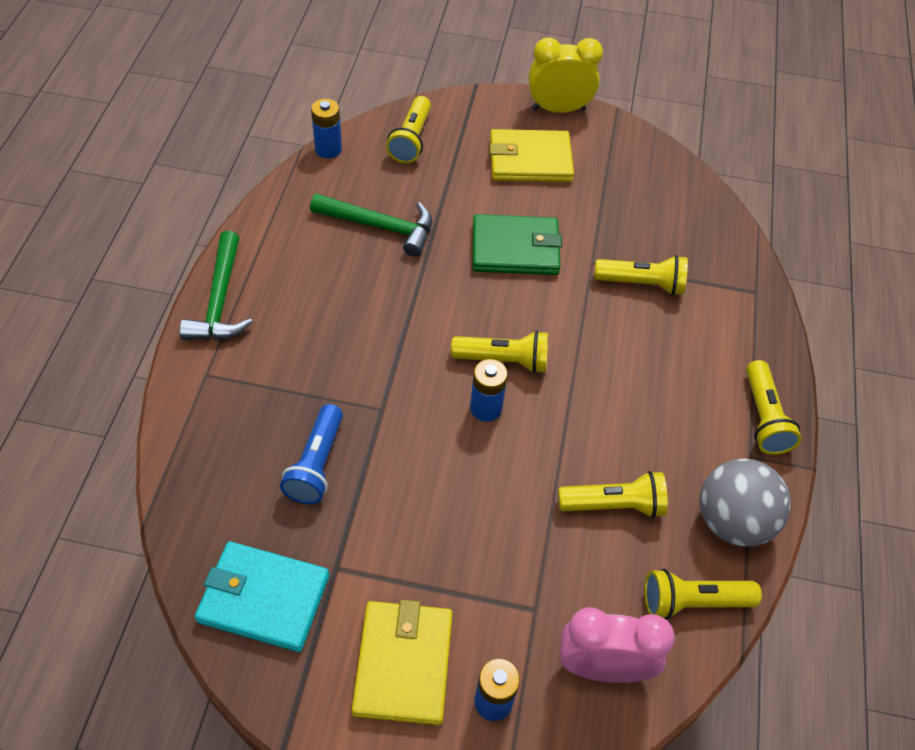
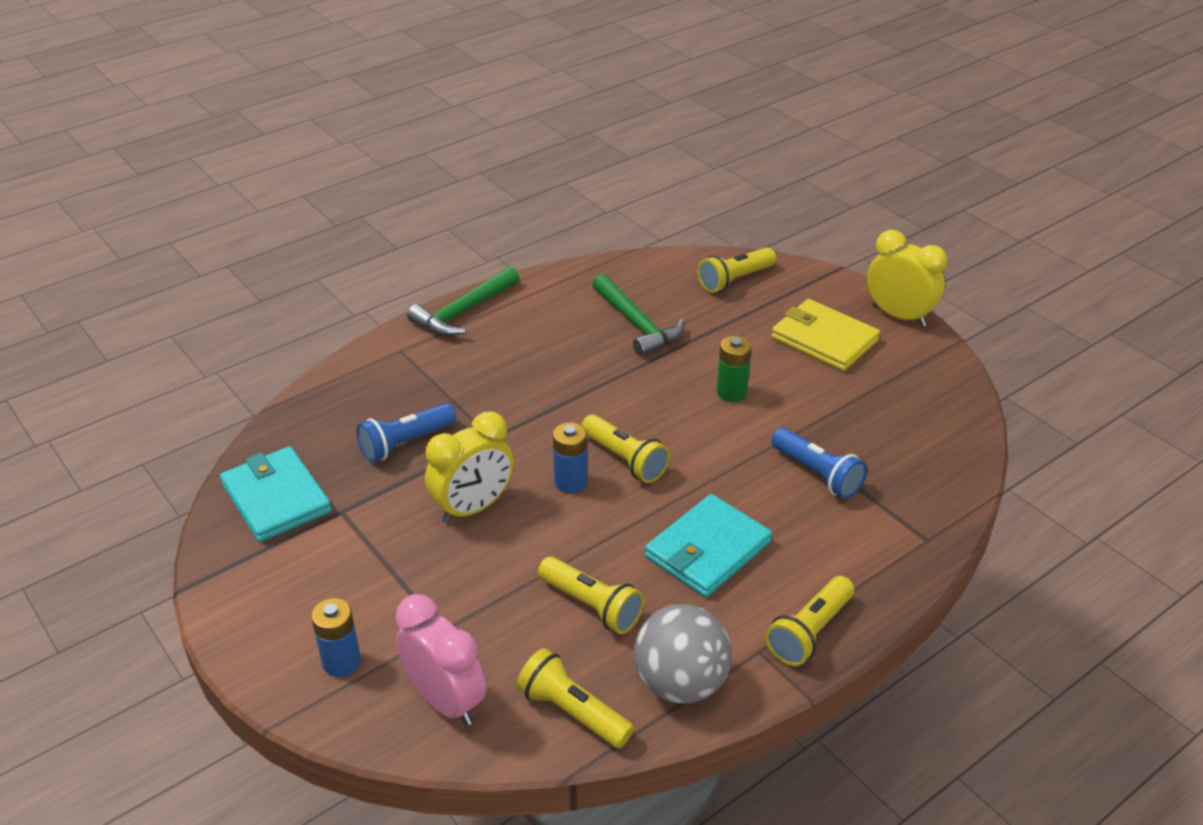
camera: 45 degrees right, 15 degrees down
blue battery [311,99,342,158] -> none
yellow wallet [352,600,453,725] -> none
green wallet [473,214,562,275] -> green battery [717,336,752,402]
yellow flashlight [594,255,688,295] -> blue flashlight [771,428,867,499]
none -> yellow clock [425,411,514,523]
none -> turquoise wallet [645,494,772,597]

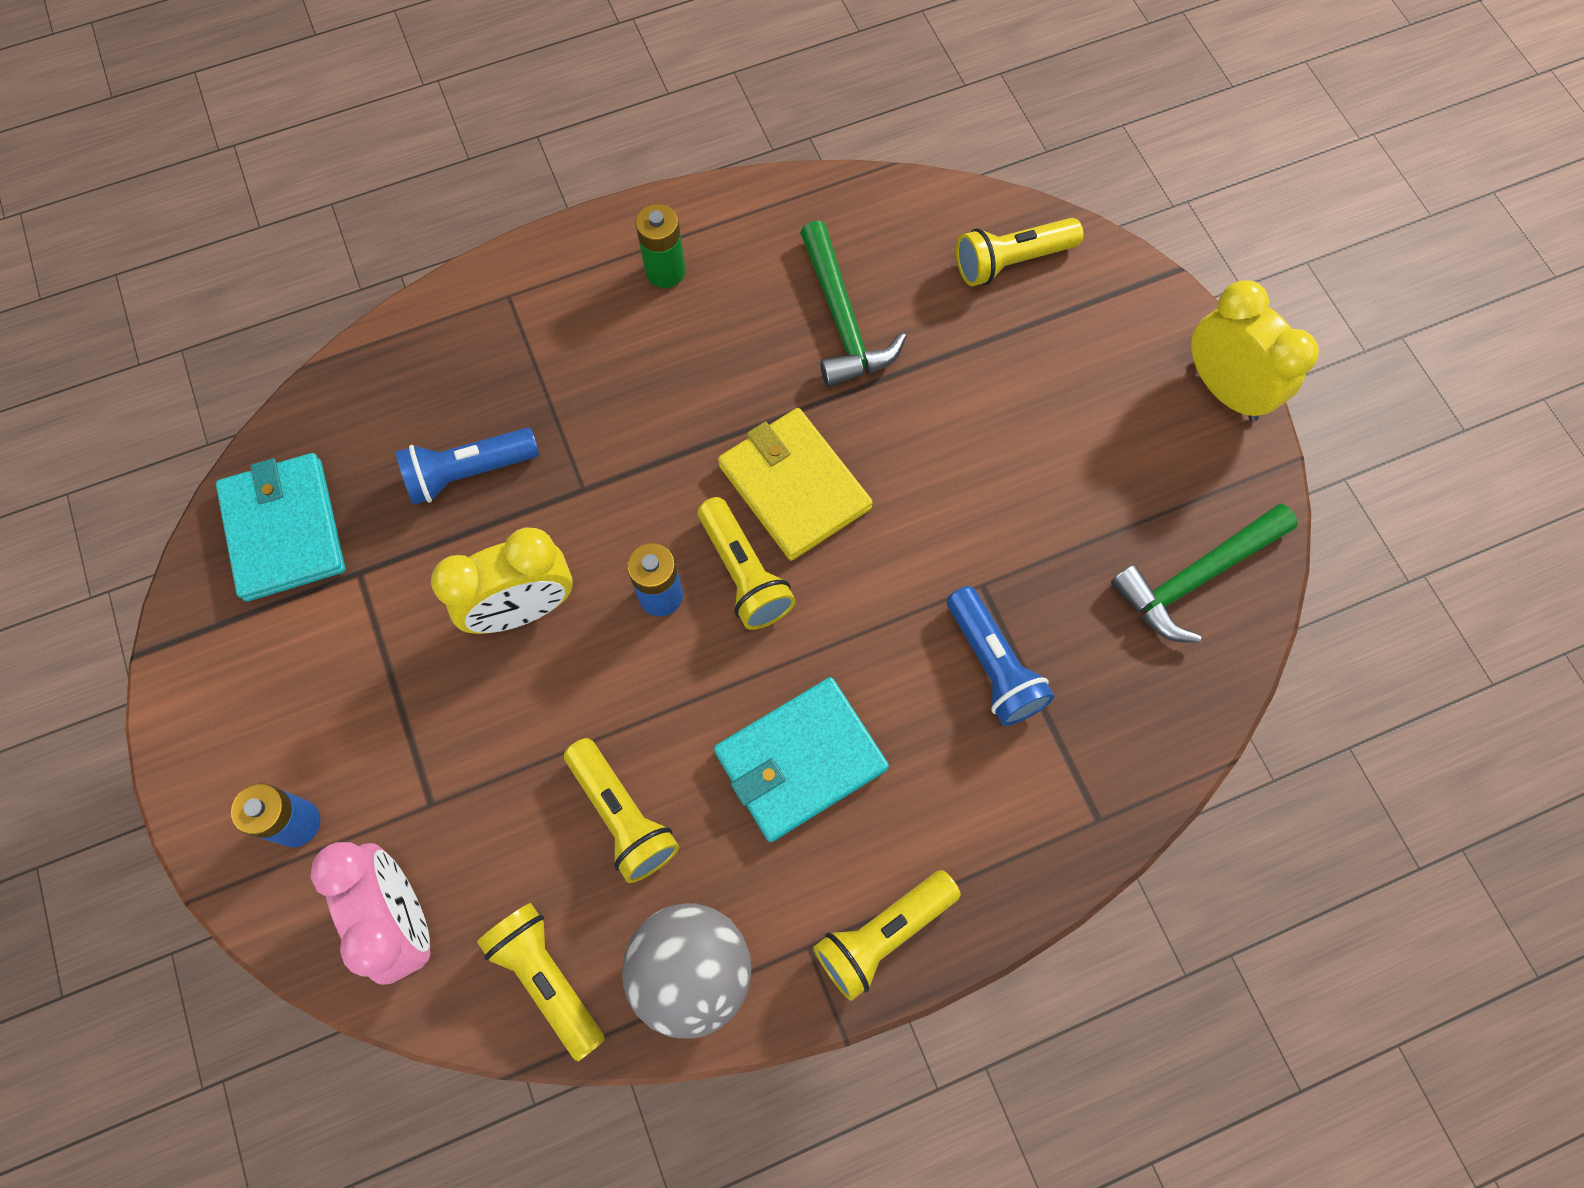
camera: 15 degrees right, 30 degrees up
green hammer [407,266,519,336] -> green hammer moved to [1111,504,1298,643]
green battery [717,336,752,402] -> green battery moved to [636,204,686,288]
yellow wallet [771,299,880,371] -> yellow wallet moved to [718,408,873,561]

